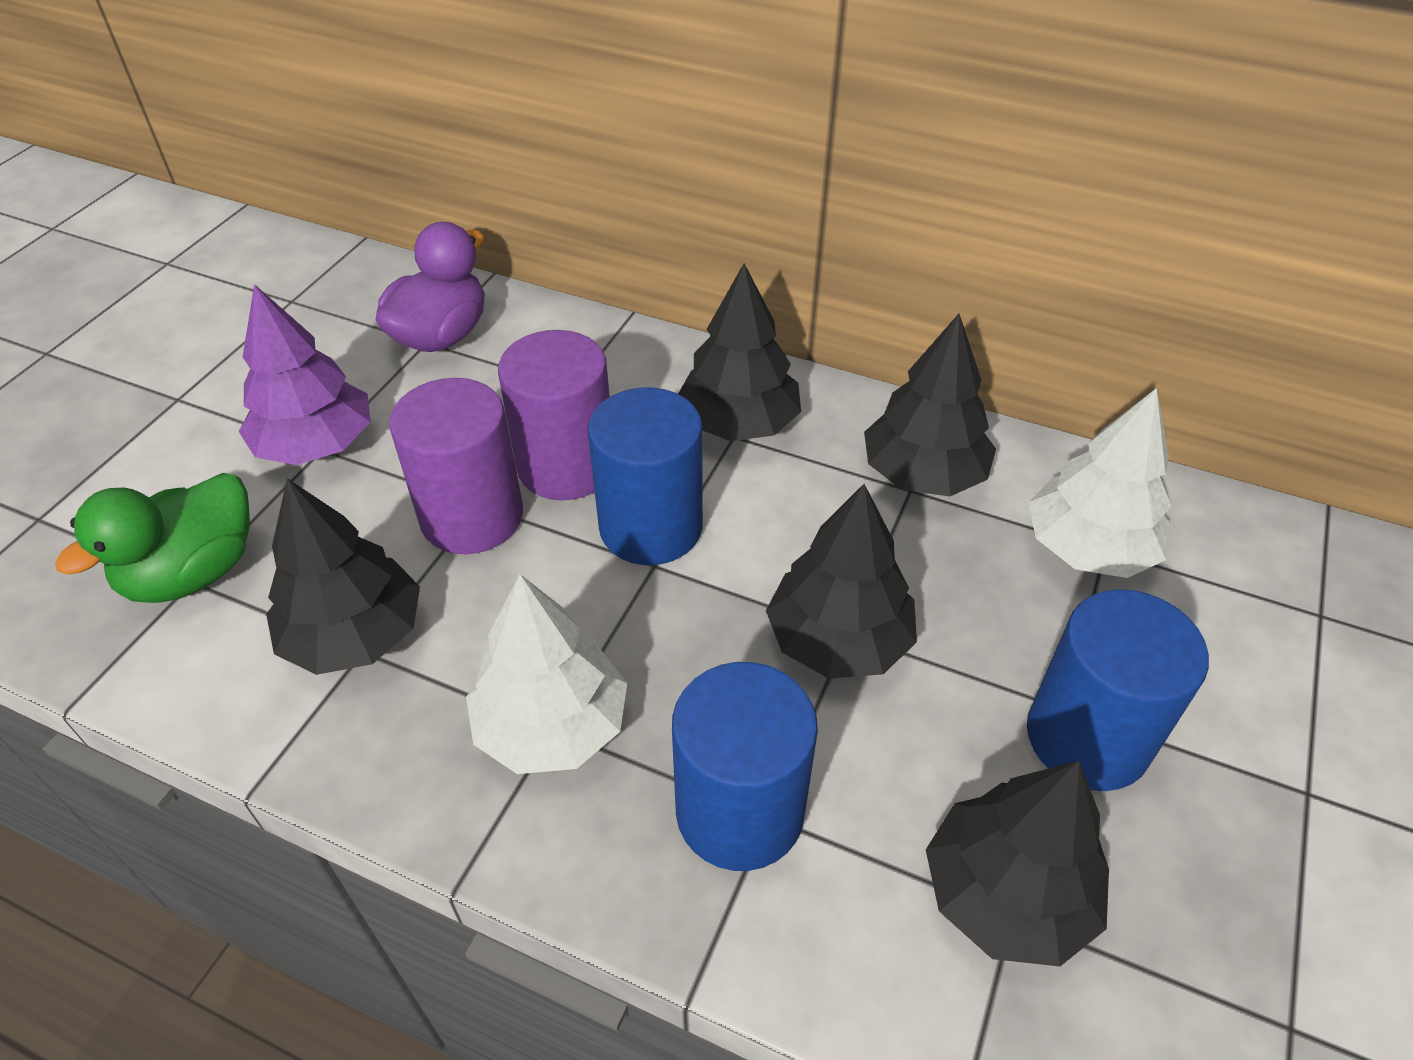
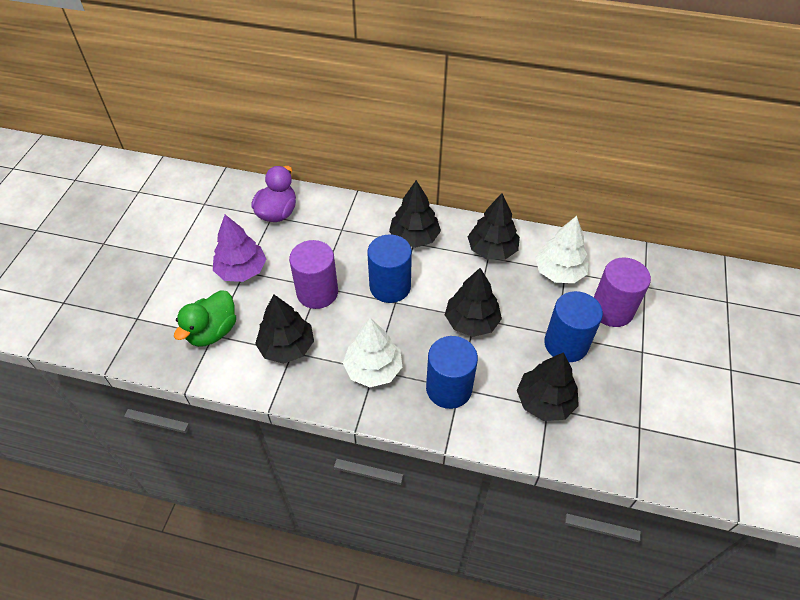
camera: 10 degrees left, 5 degrees up
purple cylinder [498,330,610,500] -> purple cylinder moved to [594,258,651,327]

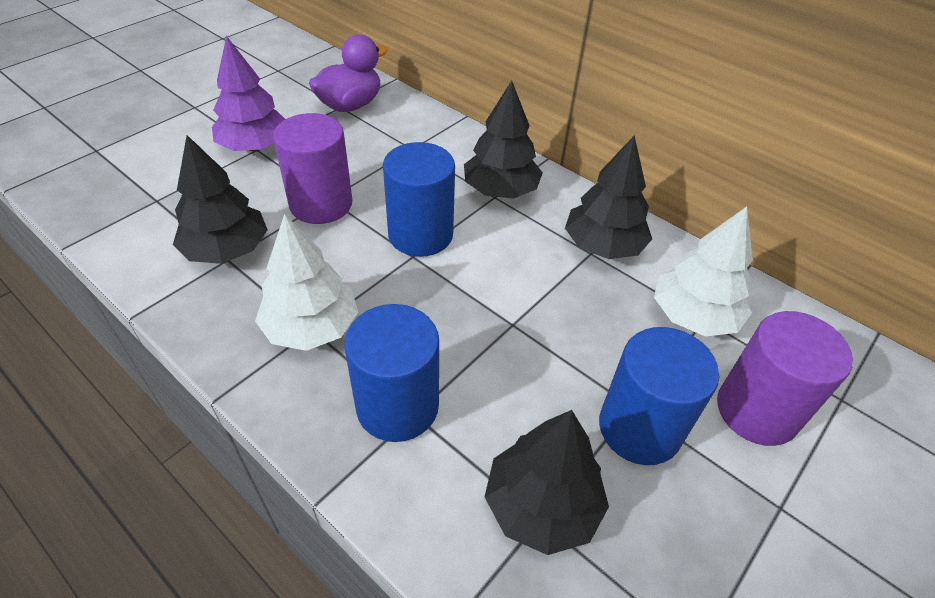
camera: 25 degrees right, 5 degrees down
green duck [174,290,236,347] -> none
black tree [445,268,502,337] -> none

